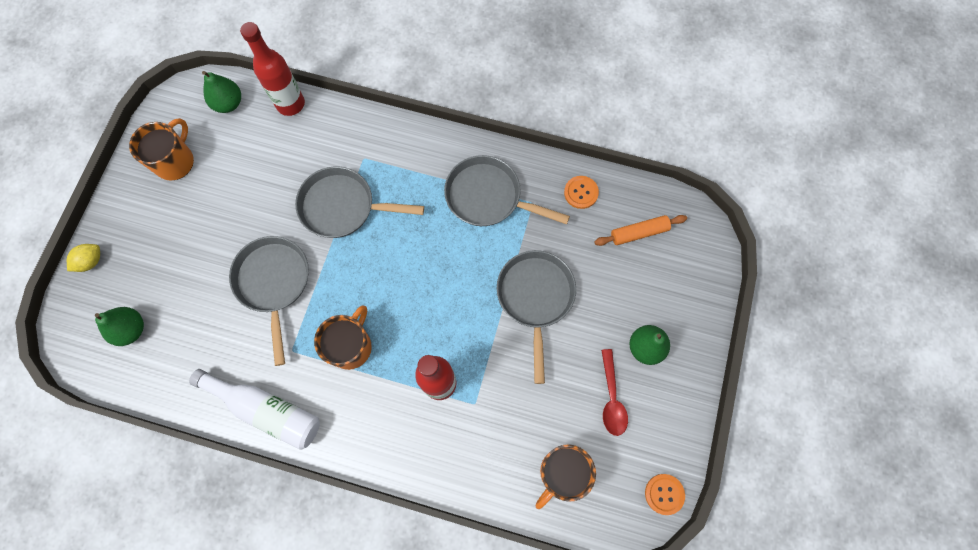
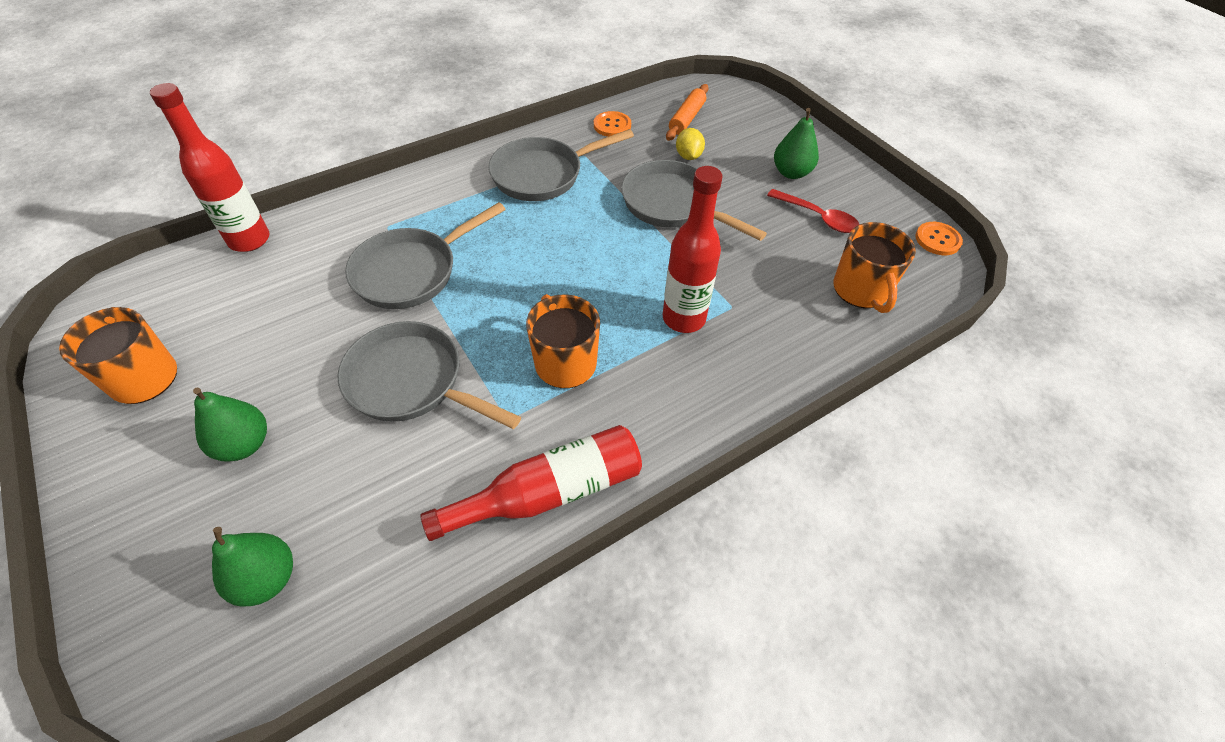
camera: 50 degrees left, 20 degrees down
yellow lemon [67,244,100,272] -> yellow lemon moved to [676,128,705,160]
white bottle [189,369,320,450] -> red bottle [420,425,642,541]
green pear [202,71,241,113] -> green pear moved to [193,388,267,462]

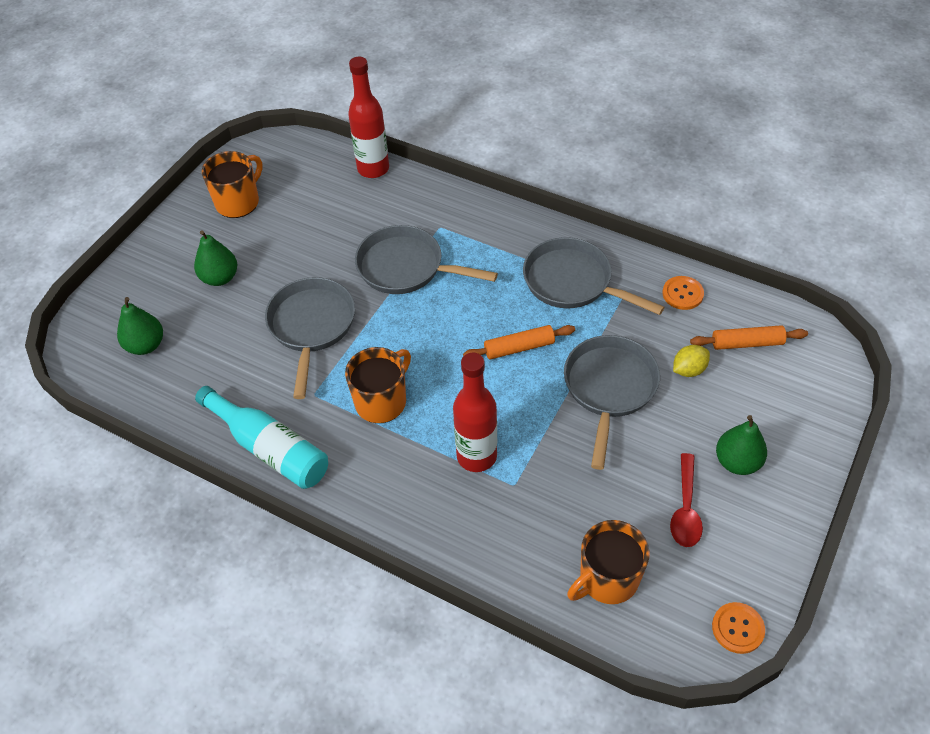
camera: 65 degrees right, 0 degrees up
red bottle [420,425,642,541] -> turquoise bottle [195,386,328,489]
none -> orange rolling pin [463,325,575,359]

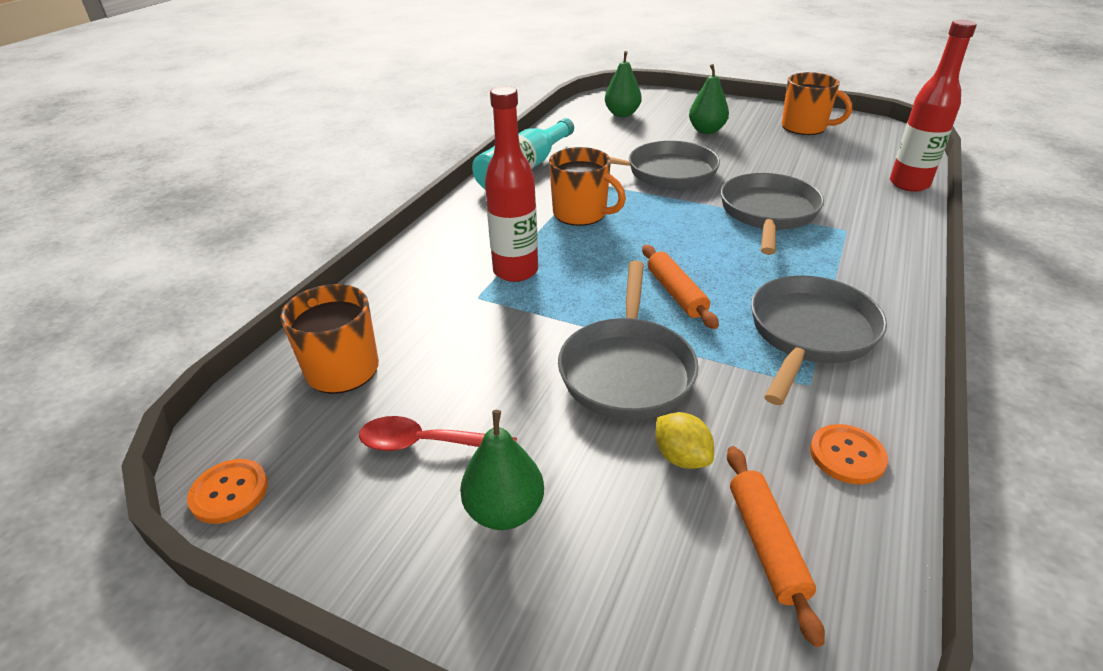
camera: 85 degrees right, 15 degrees down
grey pan [564,335,660,470] -> grey pan turned 90 degrees clockwise [558,261,699,420]

